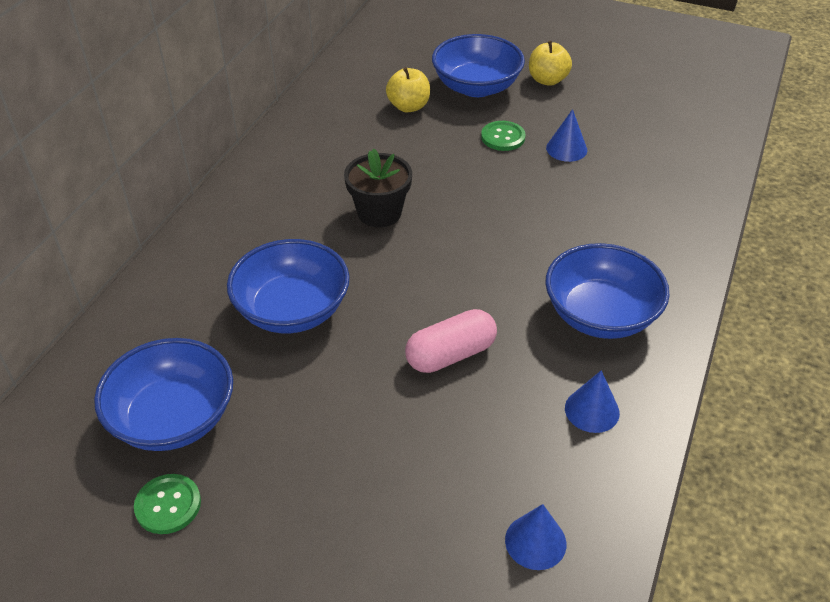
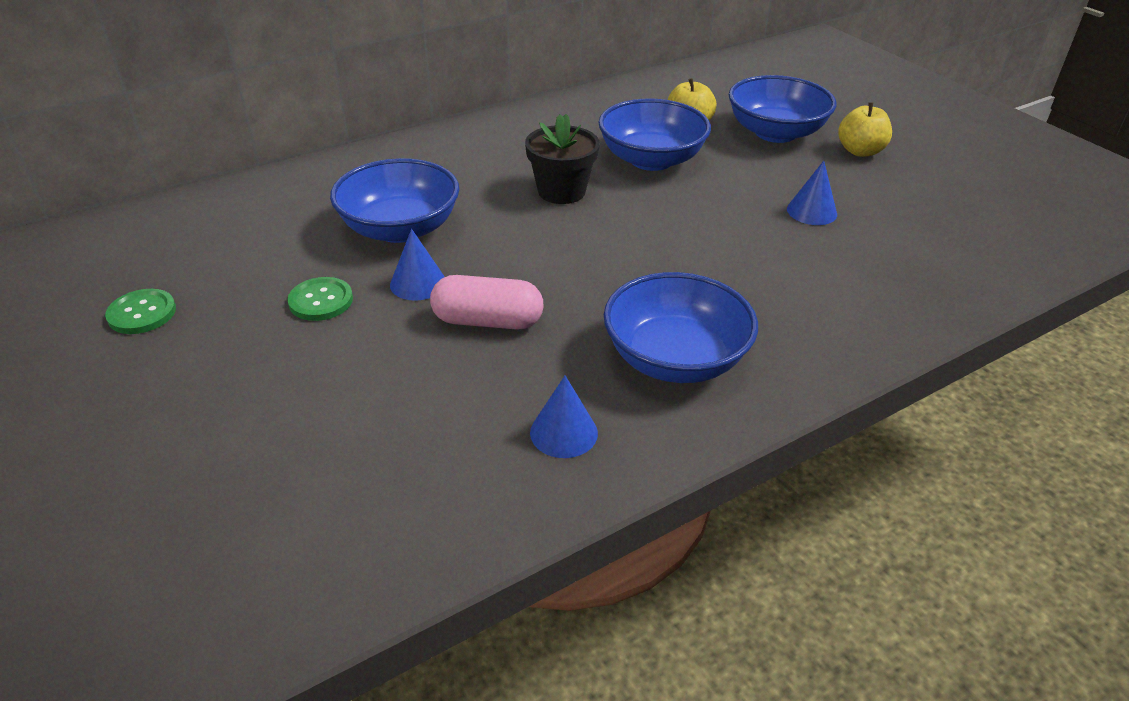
camera: 35 degrees right, 5 degrees down
blue bowl [94,338,233,451] -> blue bowl moved to [598,99,711,171]
green button [481,121,526,151] -> green button moved to [287,277,353,321]
blue cone [505,504,566,570] -> blue cone moved to [390,229,445,301]

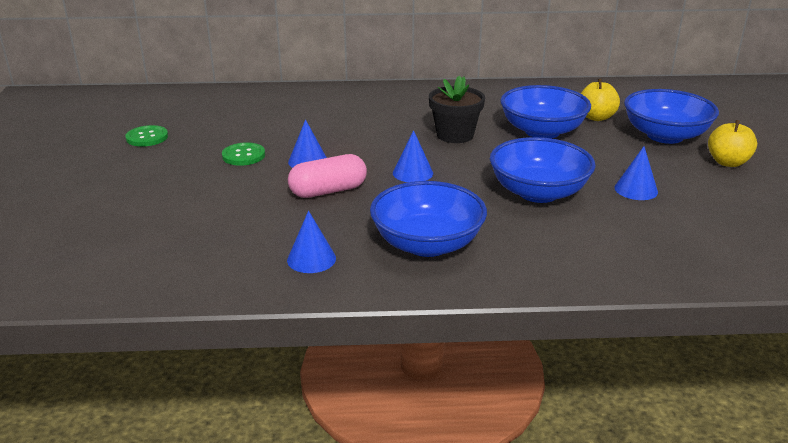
camera: 30 degrees right, 10 degrees down
blue bowl [330,158,459,243] -> blue bowl moved to [490,137,596,203]
pink capsule [430,275,543,330] -> pink capsule turned 60 degrees counterclockwise [288,154,367,198]
none -> blue cone [393,130,433,182]

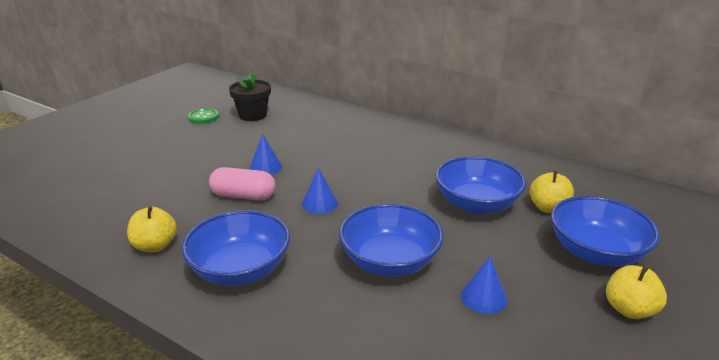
camera: 35 degrees right, 0 degrees up
green button [222,142,265,166] -> none
blue cone [287,211,336,273] -> yellow apple [127,206,177,252]
black flower pot [429,75,485,143] -> black flower pot moved to [229,72,271,121]

